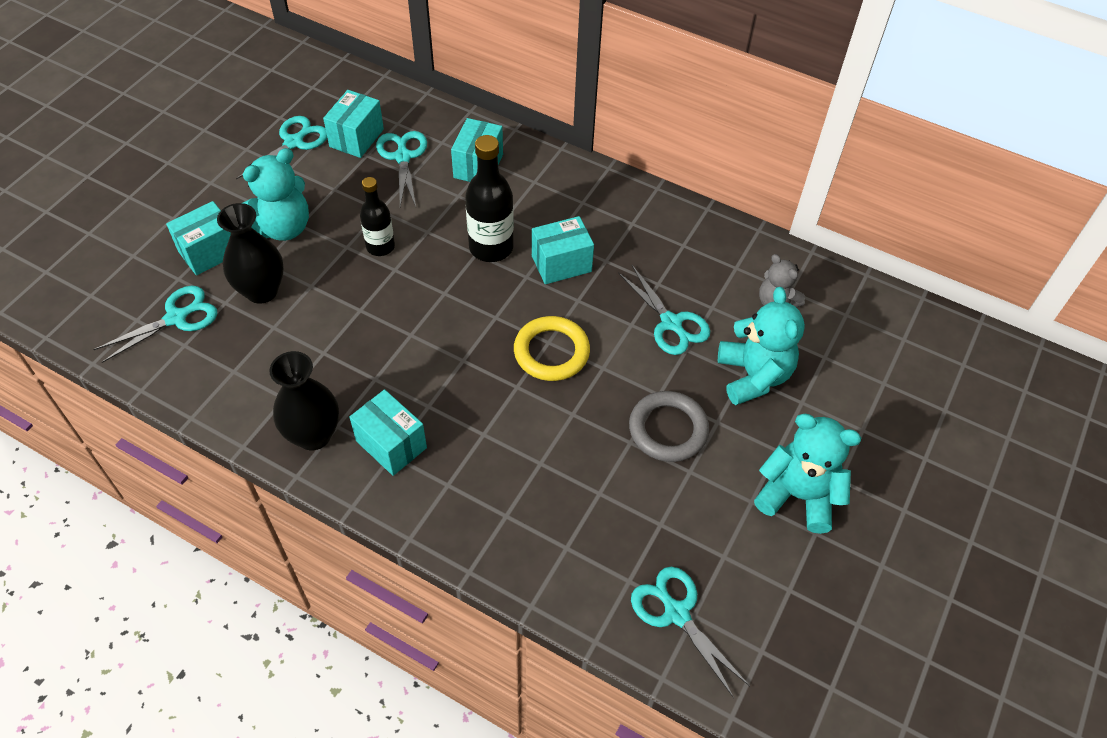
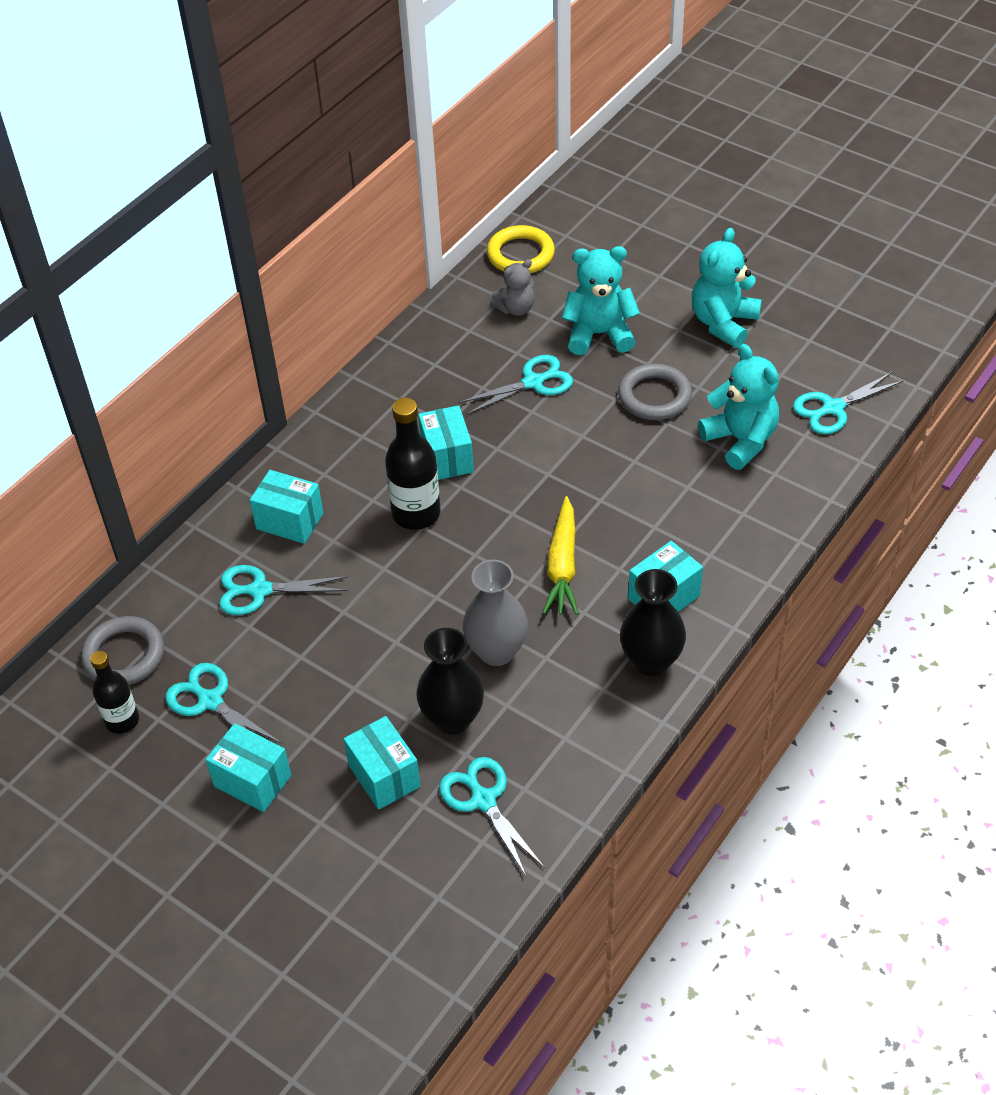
camera: 80 degrees left, 5 degrees down
turquoise teddy bear [243,148,309,241] -> turquoise teddy bear moved to [698,344,779,470]
turquoise box [323,90,384,158] -> turquoise box moved to [205,723,291,812]
black bottle [360,177,395,256] -> black bottle moved to [90,651,139,734]
yellow ring [514,316,590,381] -> yellow ring moved to [487,225,555,273]
none -> grey ring [81,616,164,685]
none -> grey vase [463,560,528,666]
none -> yellow carrot [543,496,579,615]

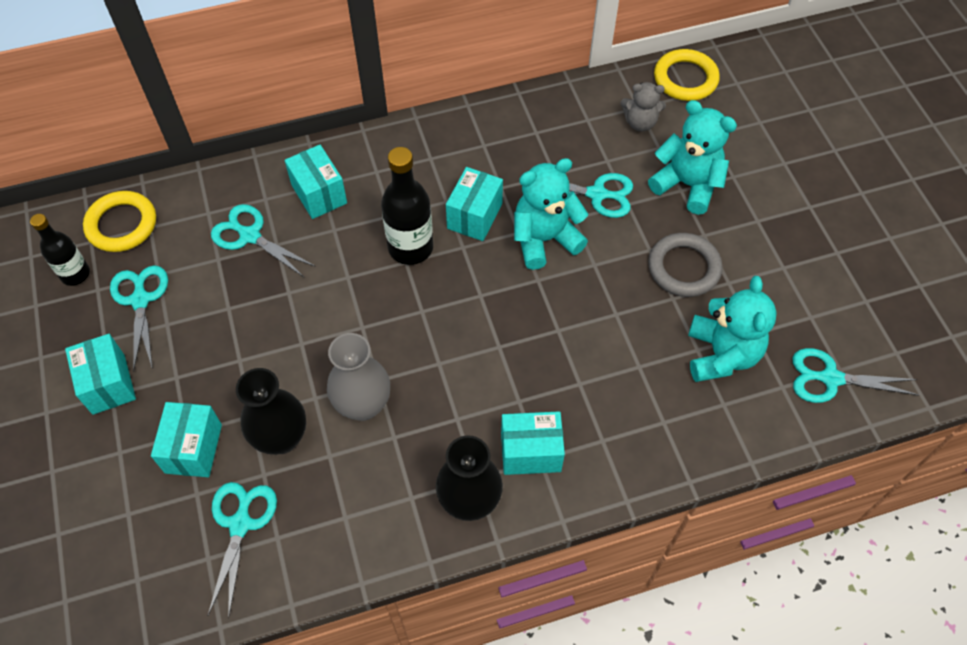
camera: 35 degrees right, 10 degrees up
grey ring [81,616,164,685] -> yellow ring [83,191,156,252]
yellow carrot [543,496,579,615] -> none
turquoise teddy bear [692,228,762,348] -> turquoise teddy bear moved to [514,158,588,270]

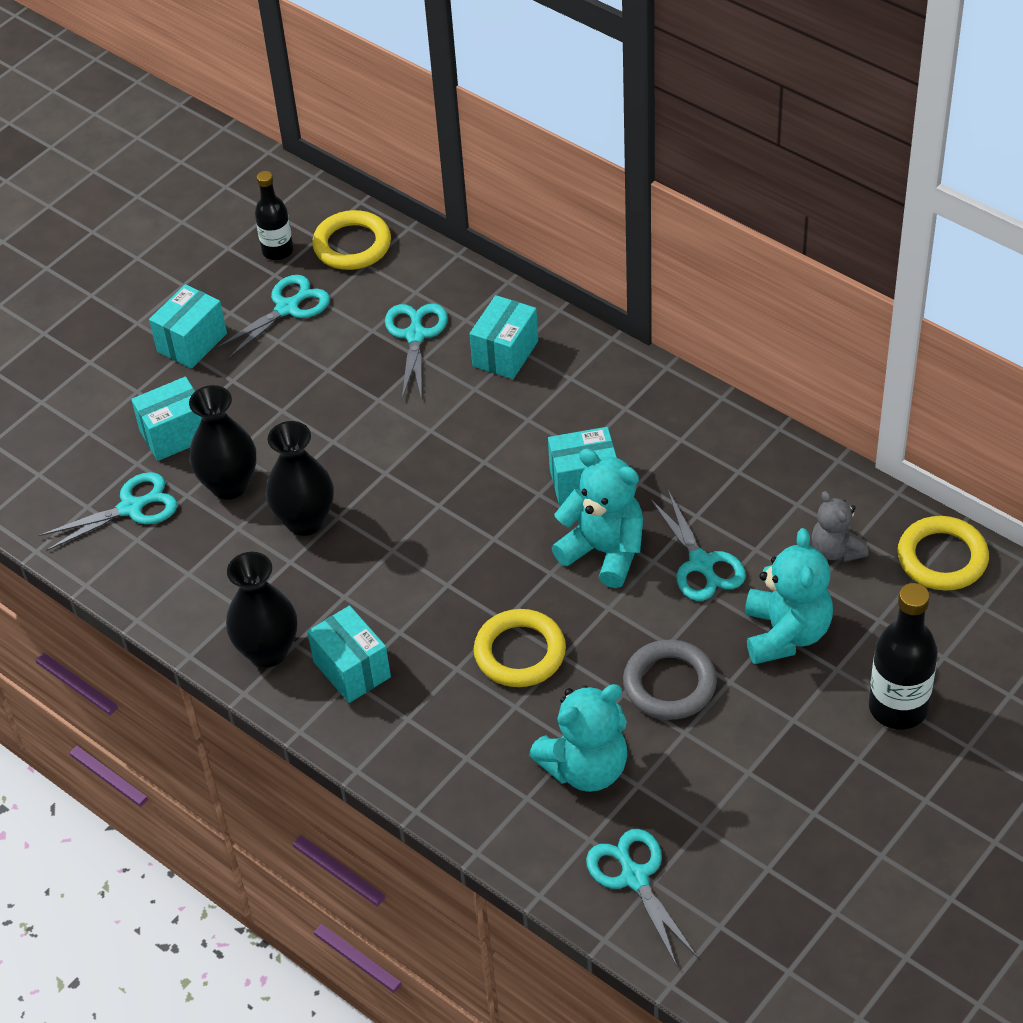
camera: 60 degrees right, 10 degrees down
grey vase [327,333,390,421] -> black vase [265,421,334,536]
black bottle [381,147,433,265] -> black bottle moved to [869,583,938,730]
none -> yellow ring [474,609,566,687]

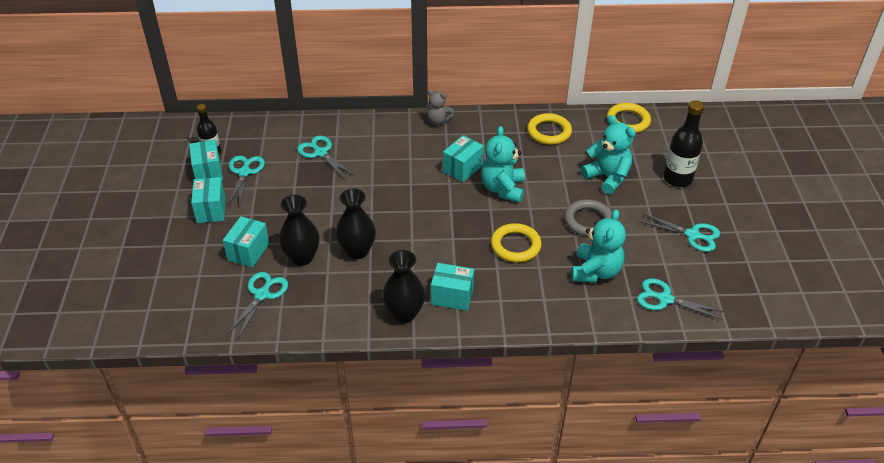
camera: 45 degrees left, 5 degrees down
yellow ring [312,210,391,270] -> yellow ring moved to [527,113,572,145]
turquoise box [470,295,538,379] -> turquoise box moved to [189,140,223,181]
turquoise teddy bear [552,449,643,588] -> turquoise teddy bear turned 75 degrees counterclockwise [481,126,525,203]
turquoise scissors [650,490,746,601] -> turquoise scissors moved to [639,213,720,252]
grey teddy bear [812,491,869,562] -> grey teddy bear moved to [426,90,454,125]

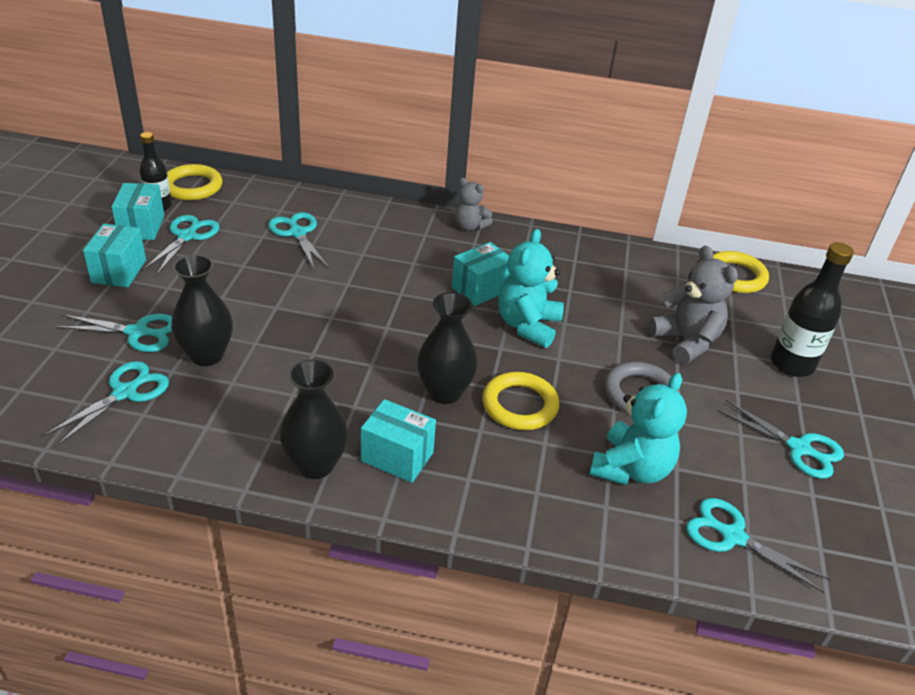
camera: 10 degrees right, 5 degrees down
turquoise box [223,216,269,268] -> turquoise scissors [55,314,172,352]
black vase [336,189,376,259] -> black vase moved to [417,292,478,404]
yellow ring [527,113,572,145] -> yellow ring moved to [167,164,222,200]
turquoise teddy bear [581,115,636,194] -> grey teddy bear [648,246,738,364]

